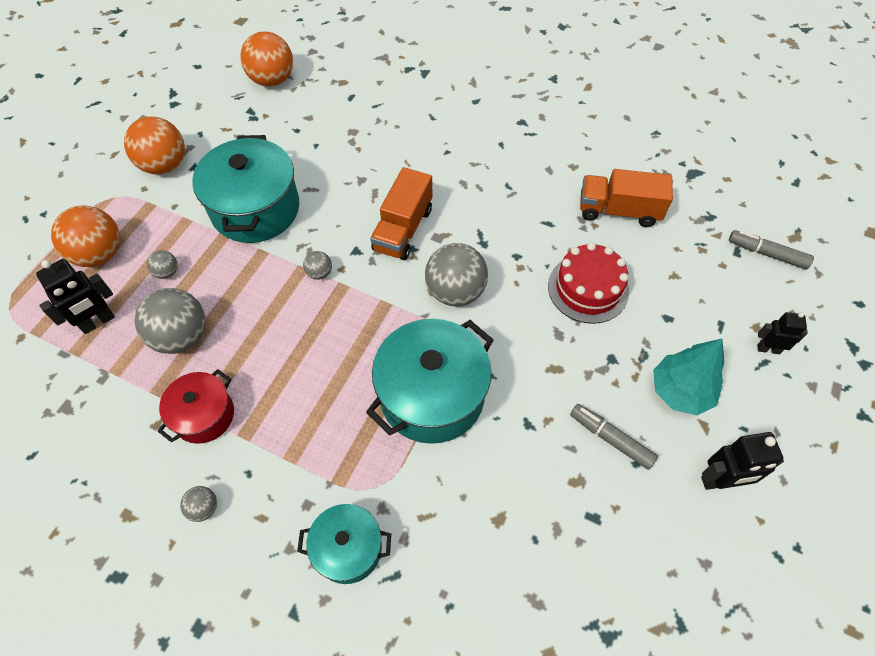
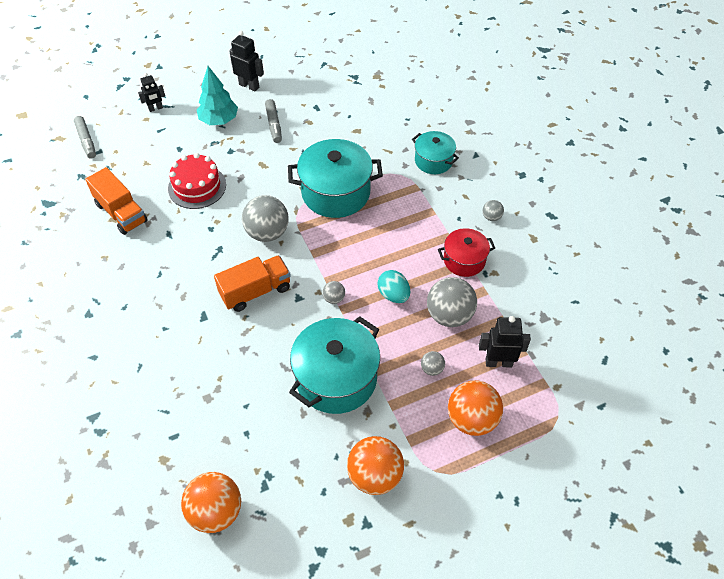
camera: 140 degrees left, 5 degrees down
black robot [757,312,808,354] -> black robot turned 75 degrees counterclockwise [138,73,165,112]
none -> turquoise egg [378,270,410,303]

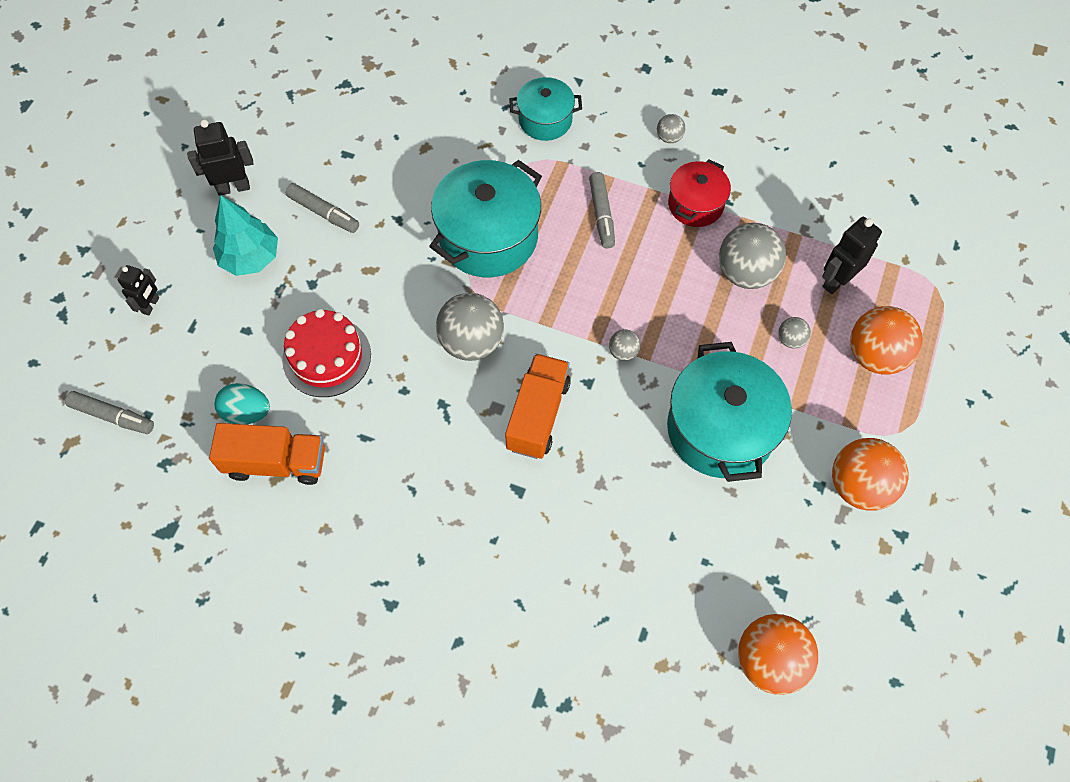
camera: 45 degrees left, 10 degrees up
turquoise egg [378,270,410,303] -> turquoise egg moved to [215,383,270,425]
none -> grey marker [589,172,615,248]

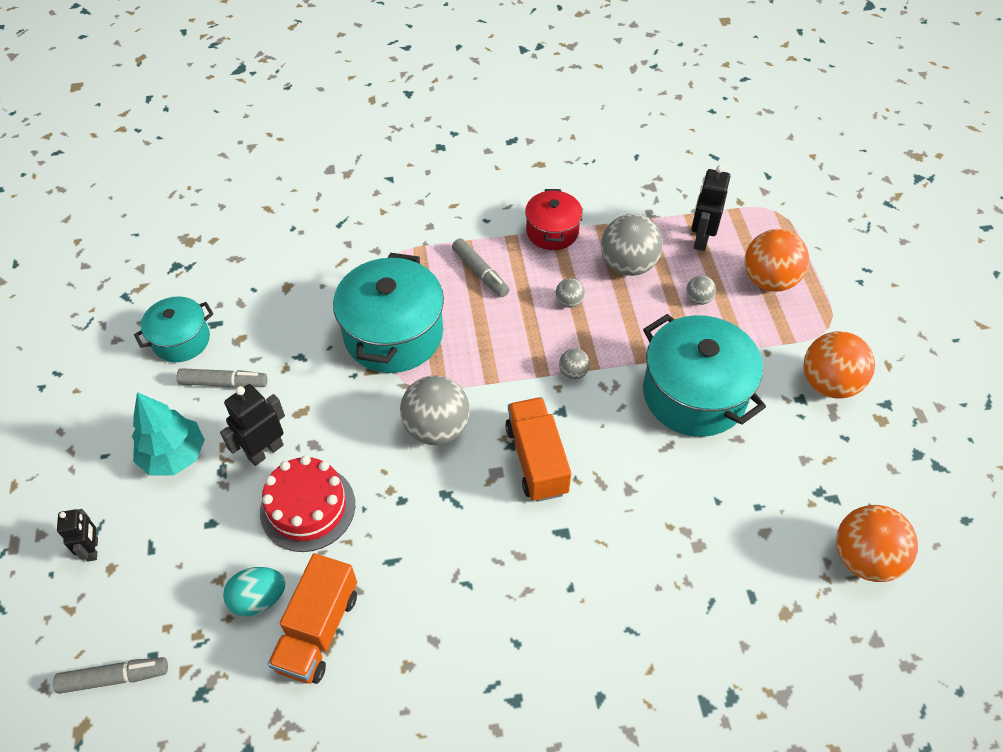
camera: 30 degrees left, 10 degrees down
black robot [187,119,254,196] -> black robot moved to [220,384,285,466]
orange truck [209,423,325,485] -> orange truck turned 135 degrees clockwise [268,553,357,684]
turquoise pot [509,77,582,141] -> turquoise pot moved to [134,296,214,362]
grey ball [657,114,685,143] -> grey ball moved to [556,278,585,308]

